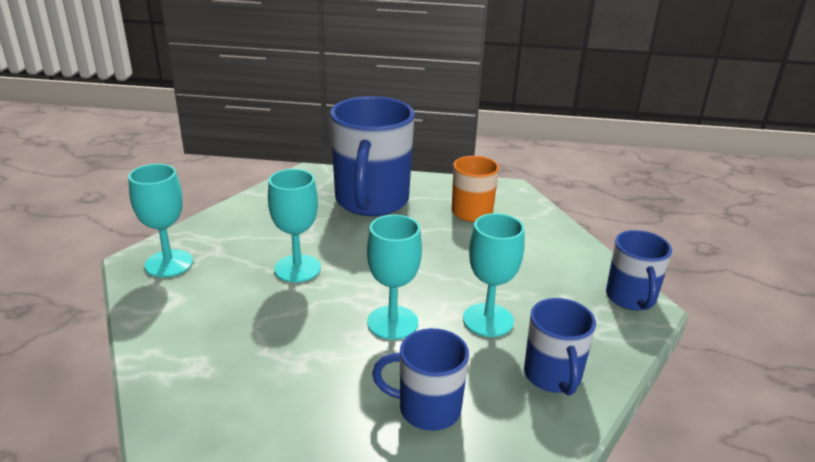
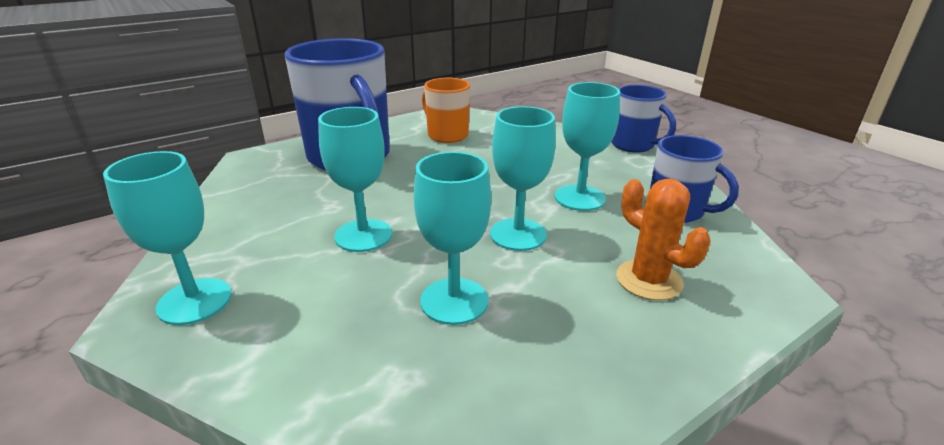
camera: 40 degrees left, 0 degrees up
blue mug [372,328,469,431] -> orange cactus [616,179,711,300]
none -> turquoise goblet [414,152,491,325]

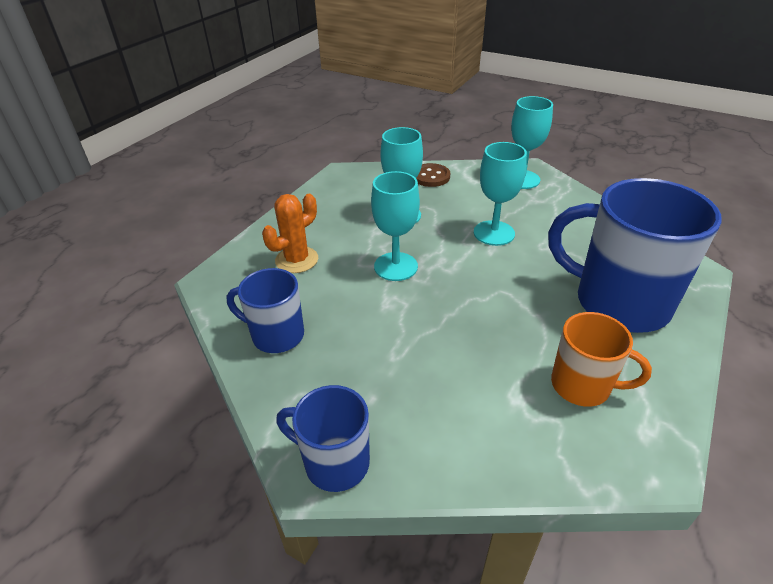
camera: 155 degrees right, 10 degrees up
turquoise goblet [555,82,620,211] -> none
orange cactus [616,179,711,300] -> orange cactus turned 75 degrees counterclockwise [262,194,318,273]
none -> brown button [416,163,450,187]

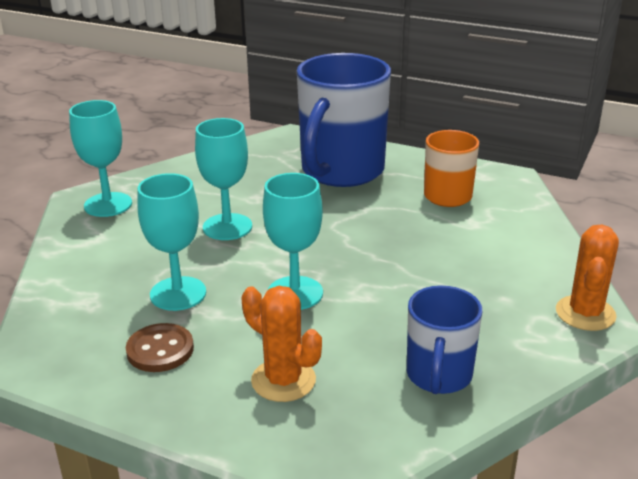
camera: 95 degrees left, 10 degrees down
blue mug [276,385,370,492] -> orange cactus [556,225,619,331]
brown button [416,163,450,187] -> brown button moved to [126,323,194,372]

